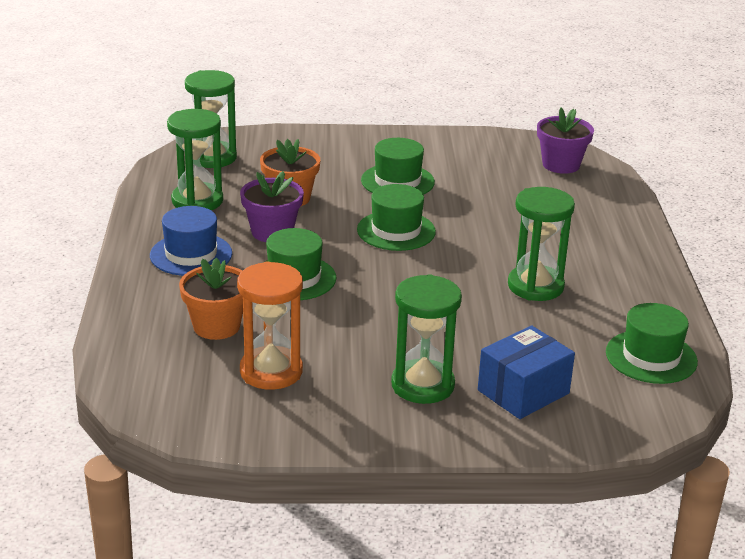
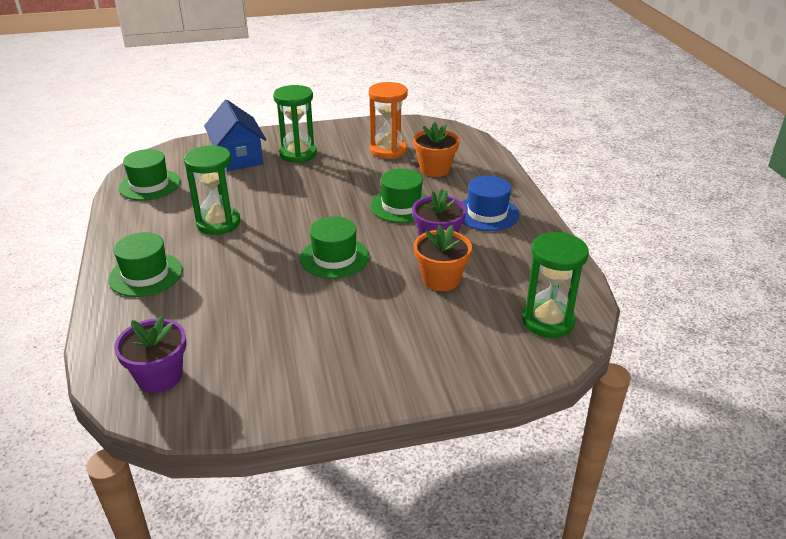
camera: 170 degrees right, 5 degrees up
green hourglass [167,109,223,210] -> none
green hat [361,138,435,195] -> green hat moved to [108,232,182,297]
blue box [478,325,575,419] -> blue house [204,100,266,171]

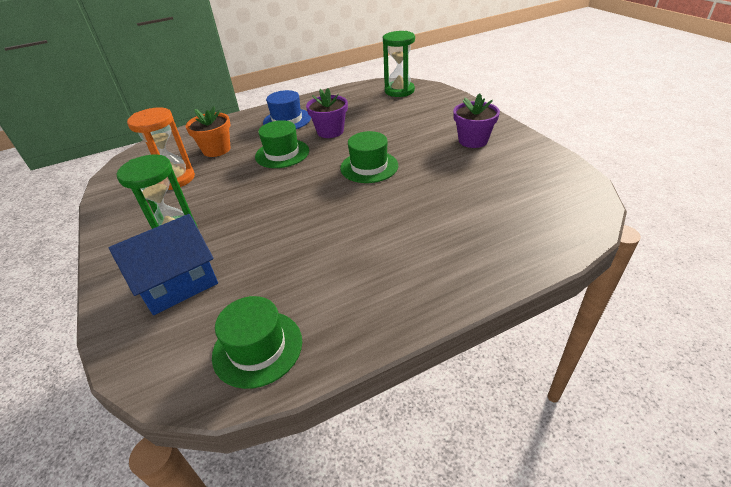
camera: 100 degrees left, 5 degrees up
green hat [108,232,182,297] -> none
purple flower pot [114,315,186,393] -> purple flower pot moved to [453,93,500,148]
green hourglass [184,145,240,235] -> none
orange flower pot [414,225,472,291] -> none

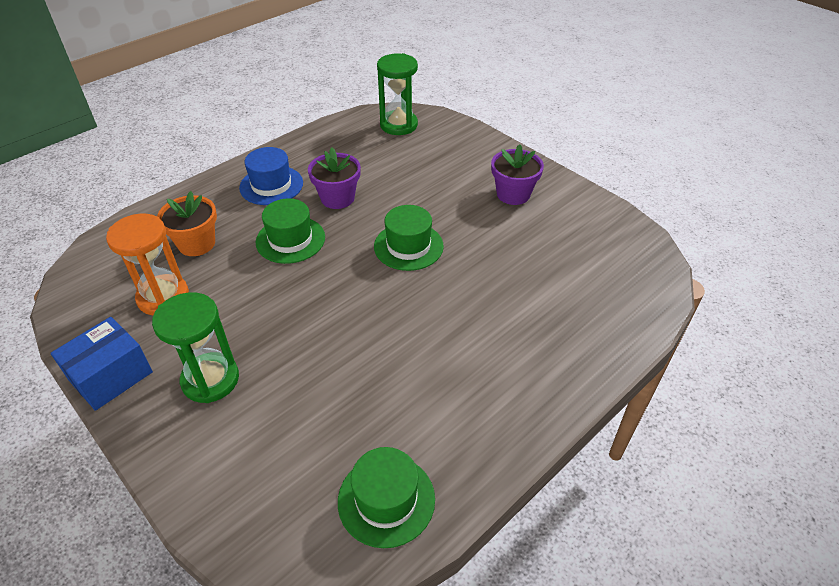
camera: 20 degrees left, 5 degrees up
blue house [109,214,218,315] -> none
none -> blue box [51,317,153,411]

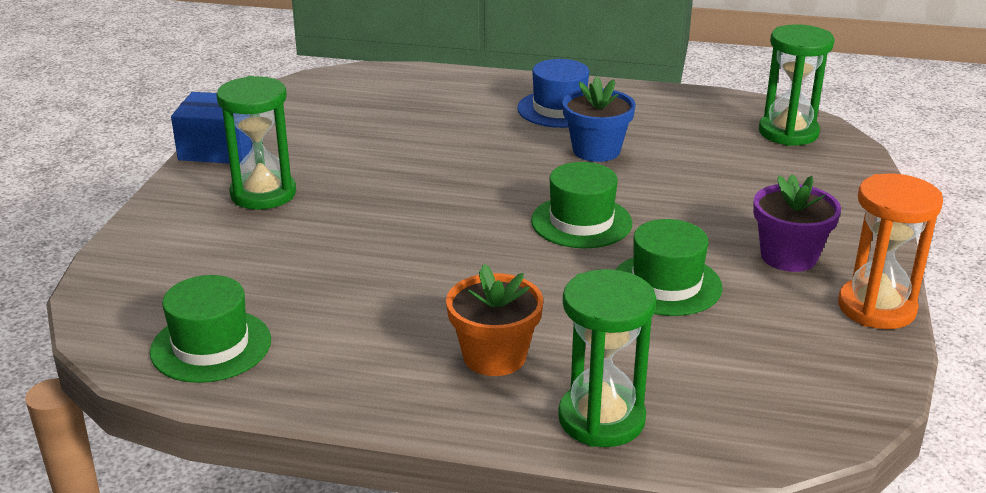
camera: 55 degrees right, 15 degrees down
orange hourglass [106,214,189,315] -> orange hourglass moved to [838,173,943,329]
orange flower pot [157,191,217,256] -> orange flower pot moved to [446,264,543,376]
green hat [256,198,325,264] -> green hat moved to [615,219,723,316]
purple flower pot [308,148,361,209] -> blue flower pot [563,76,635,162]
none -> green hourglass [558,269,656,447]

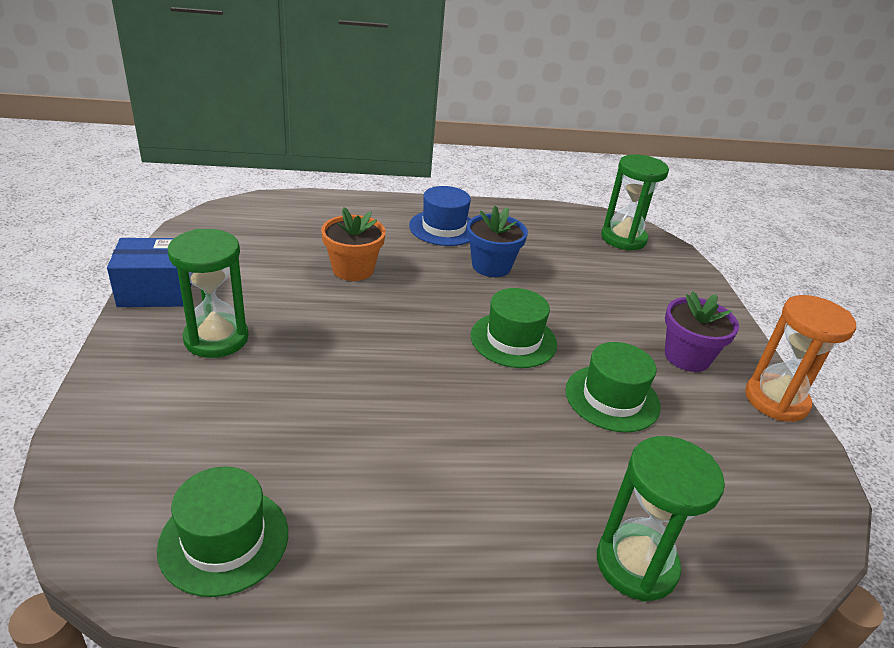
camera: 20 degrees left, 5 degrees up
orange flower pot [446,264,543,376] -> orange flower pot moved to [321,207,386,281]

